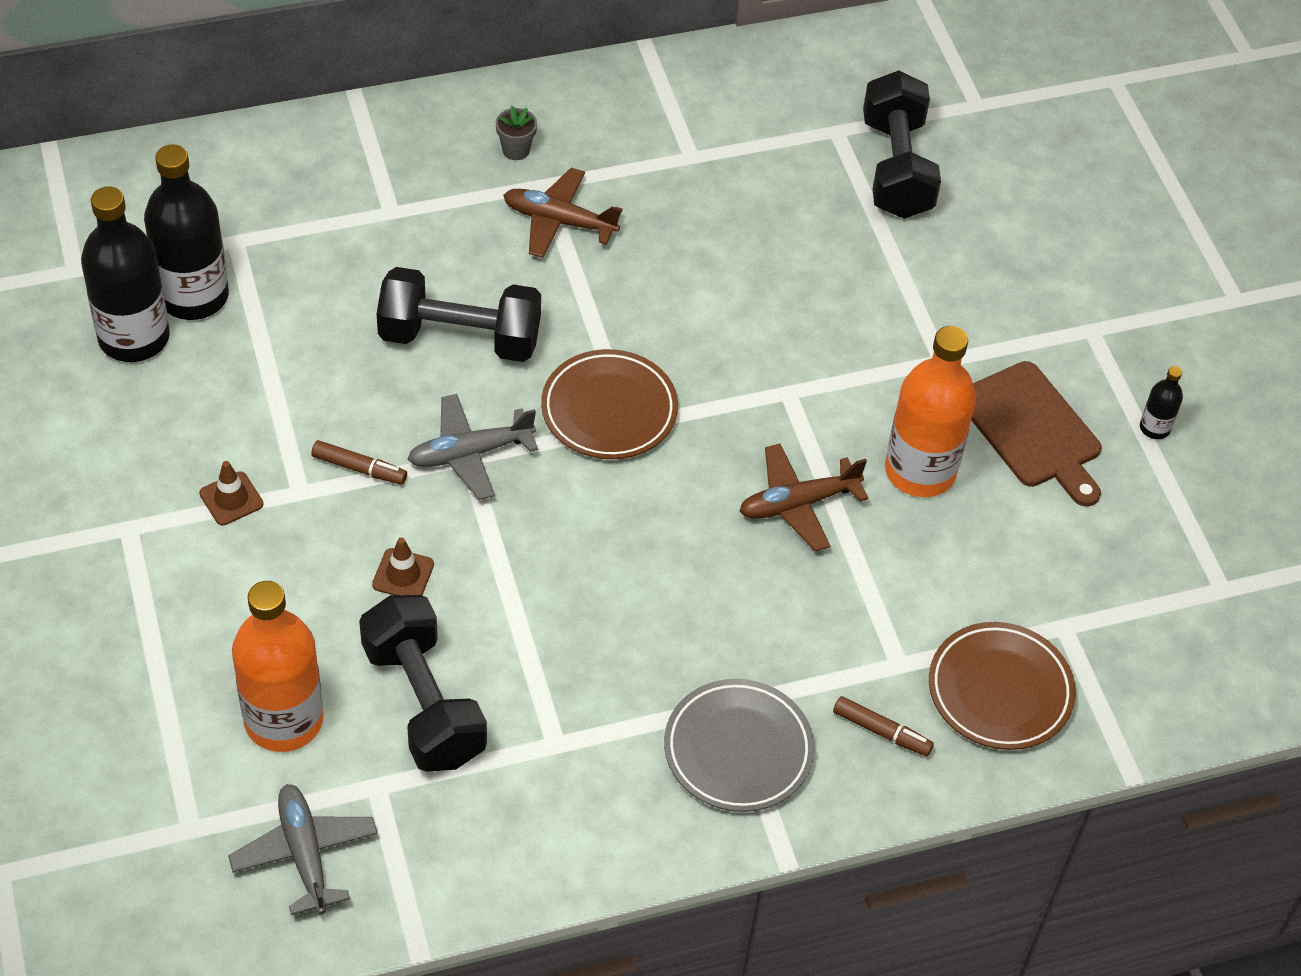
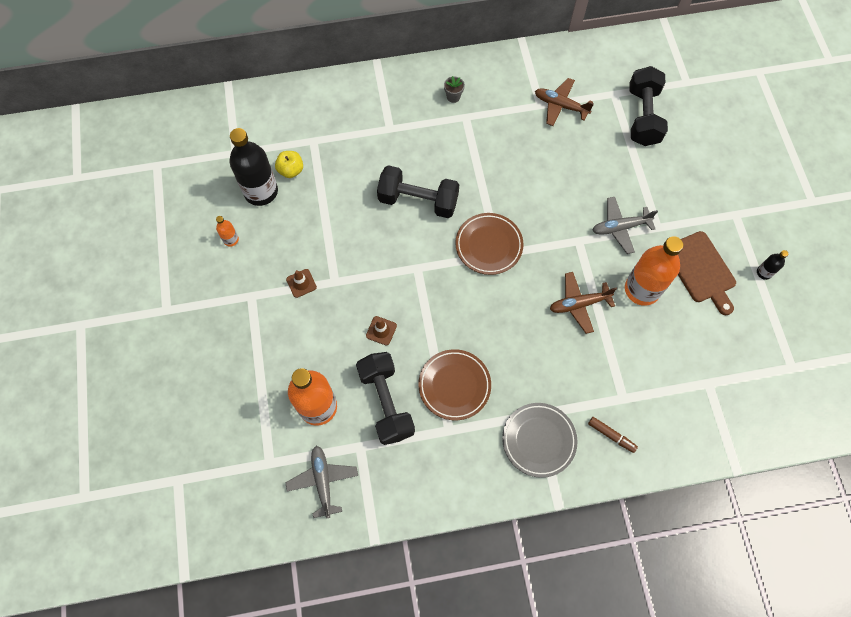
camera: 10 degrees right, 15 degrees up
black bottle [144,144,229,320] -> yellow apple [275,151,303,178]
brown marker [311,440,407,485] -> none
grey plane [408,394,538,500] -> grey plane moved to [592,197,658,254]
brown plane [503,168,623,258] -> brown plane moved to [535,78,594,126]
brown plate [929,622,1076,750] -> brown plate moved to [418,349,491,420]
none -> orange bottle [216,216,239,247]

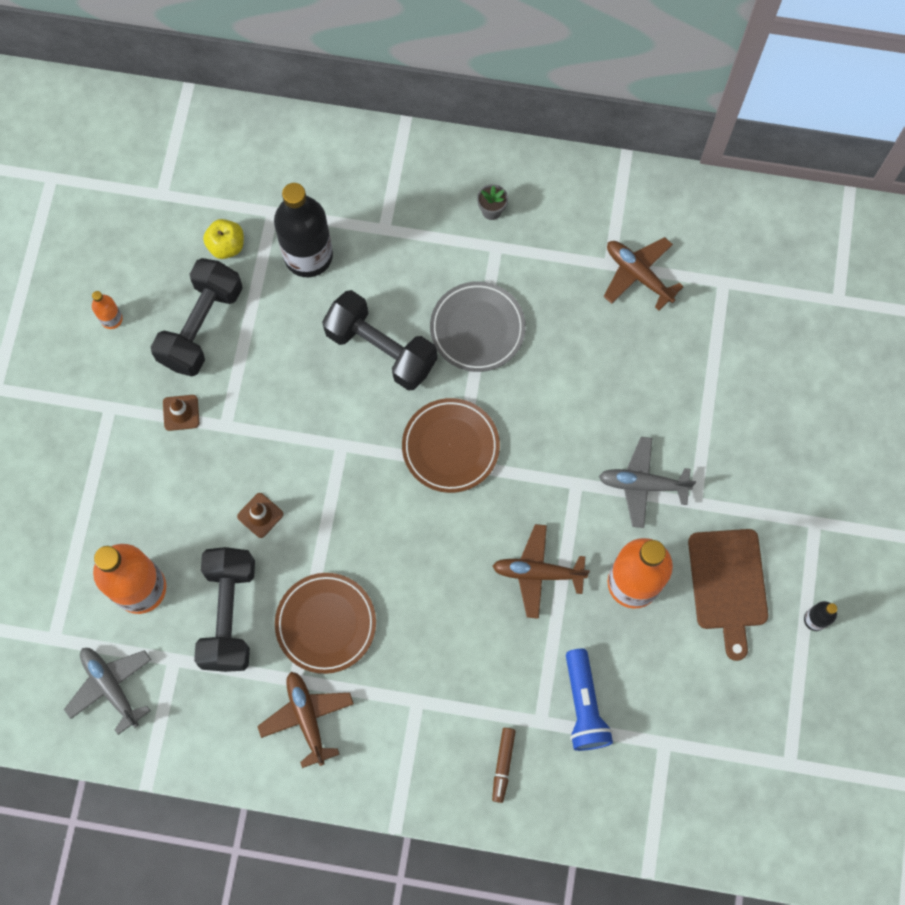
camera: 20 degrees right, 5 degrees up
black bottle [230,128,278,206] -> black bottle moved to [274,183,333,277]
grey plane [285,446,358,518] -> grey plane turned 45 degrees counterclockwise [64,648,151,735]
grey plate [502,403,577,478] -> grey plate moved to [430,282,526,372]
brown marker [588,417,638,453] -> brown marker turned 45 degrees clockwise [492,728,516,803]
black dumbbell [629,66,668,146] -> black dumbbell moved to [151,258,243,376]
none -> brown plane [257,672,354,768]
none -> blue flashlight [566,649,613,751]

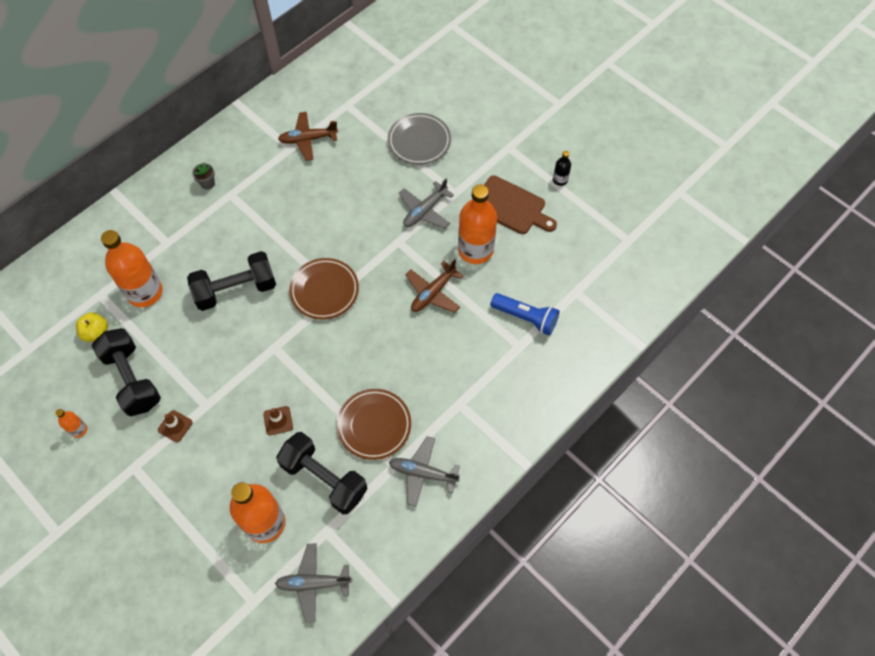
camera: 55 degrees left, 10 degrees down
brown plane [257,672,354,768] -> grey plane [389,436,460,507]
black bottle [274,183,333,277] -> orange bottle [101,230,163,307]
grey plate [430,282,526,372] -> grey plate moved to [388,113,451,165]
brown marker [492,728,516,803] -> none

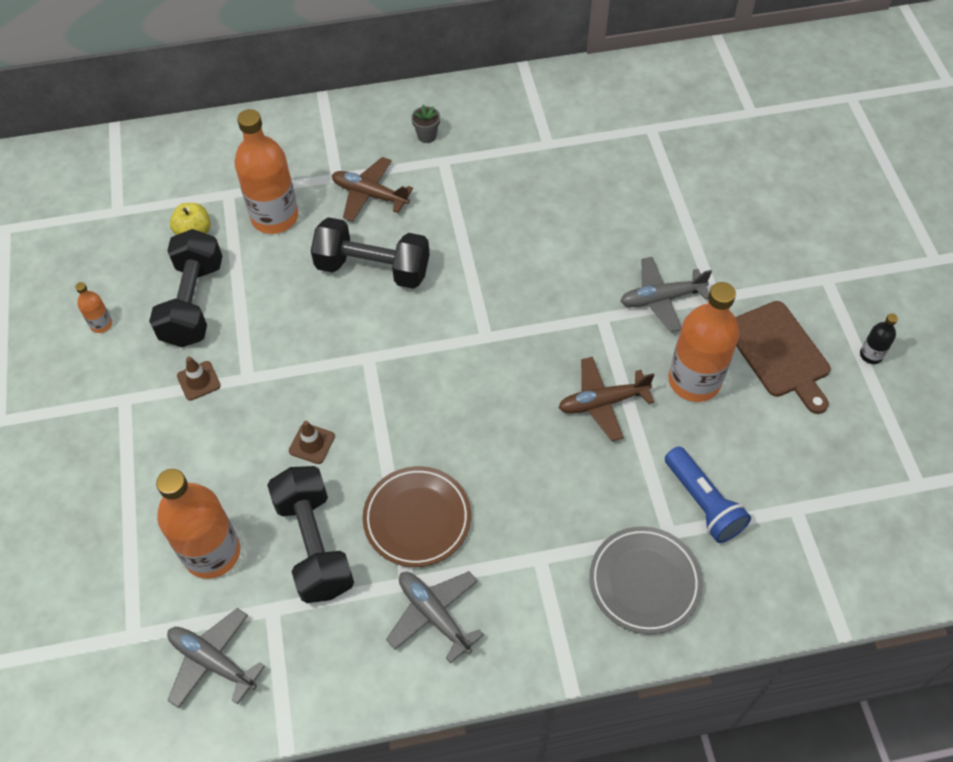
camera: 35 degrees right, 5 degrees down
brown plane [278,112,338,161] -> brown plane moved to [332,157,413,221]
brown plate [289,258,359,320] -> none
grey plate [388,113,451,165] -> grey plate moved to [589,526,702,634]

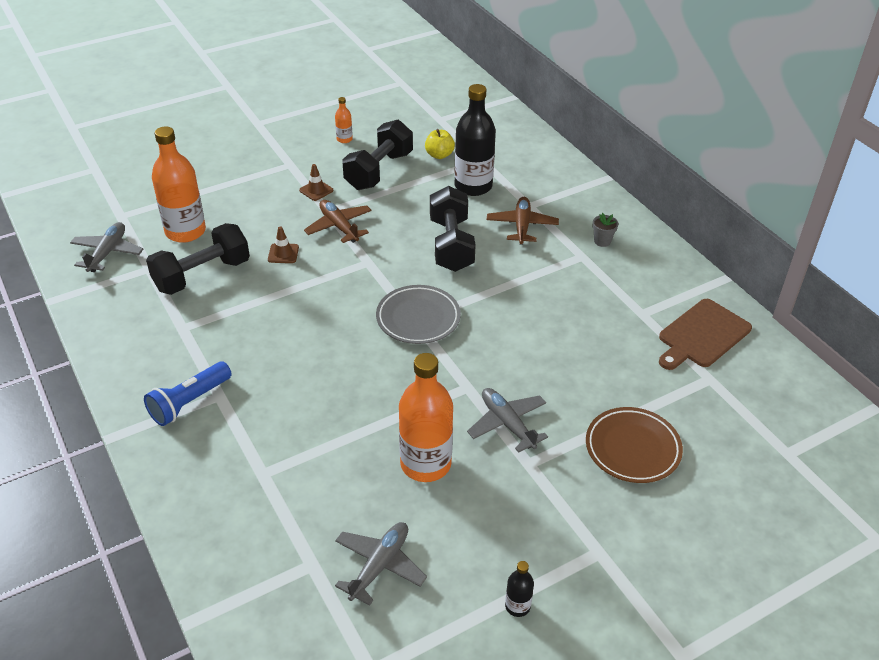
camera: 70 degrees right, 15 degrees down
black dumbbell [149,229,222,347] -> black dumbbell turned 45 degrees counterclockwise [342,120,413,190]
orange bottle [234,109,298,234] -> black bottle [454,84,496,196]
brown plate [363,466,471,567] -> brown plate moved to [586,407,683,483]
grey plane [386,571,484,663] -> grey plane moved to [335,522,427,606]
brown plane [558,357,654,441] -> brown plane moved to [304,200,372,243]
grey plate [589,526,702,634] -> grey plate moved to [376,285,461,344]
blue flashlight [665,447,751,543] -> blue flashlight moved to [144,362,232,426]
brown cutting board [735,301,831,414] -> brown cutting board moved to [659,299,752,370]

